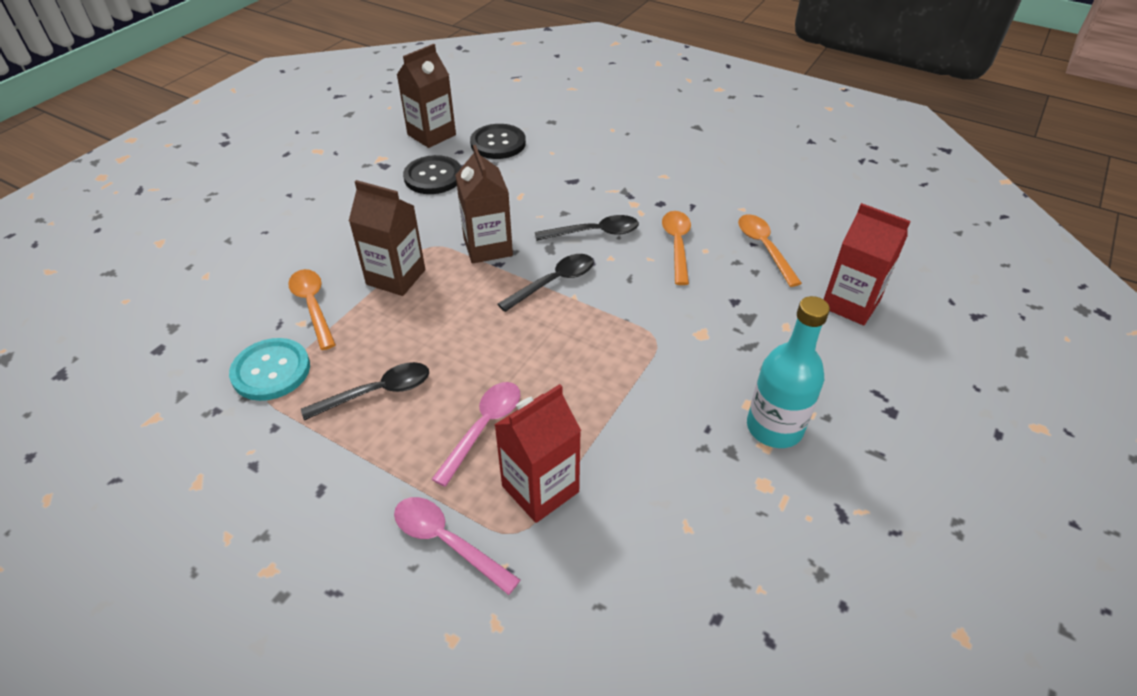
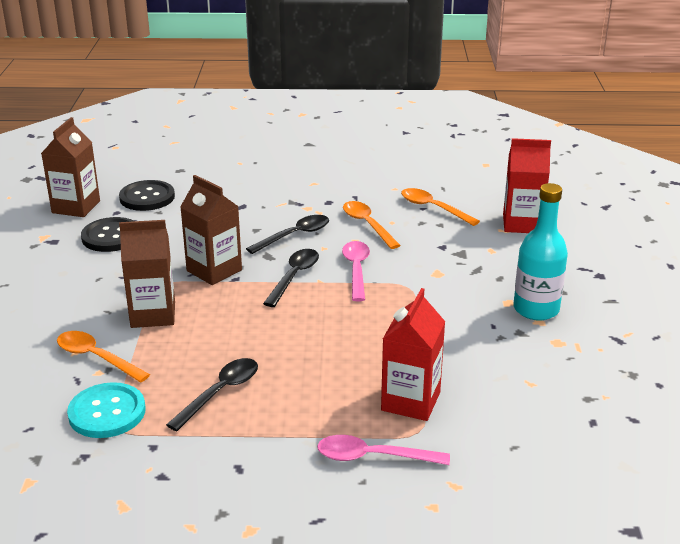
camera: 30 degrees left, 15 degrees down
pink spoon [432,382,521,487] -> pink spoon moved to [342,241,370,301]

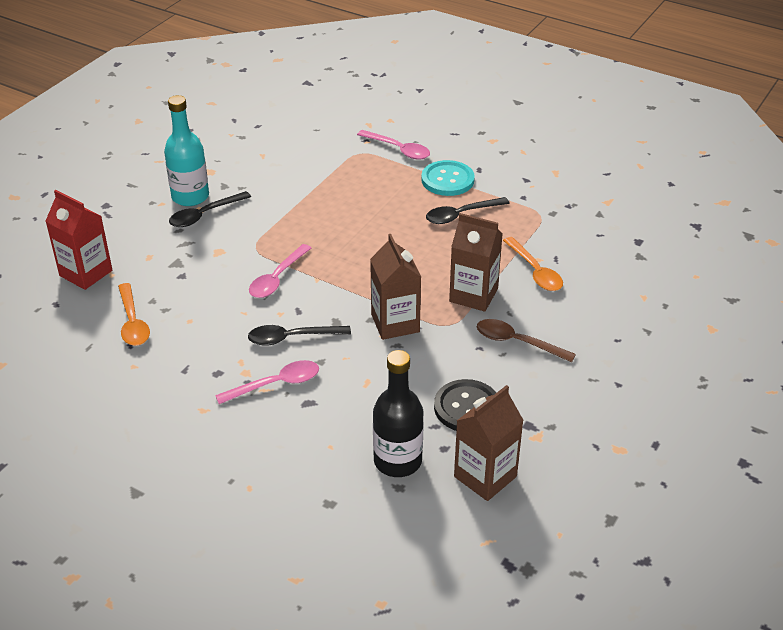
camera: 150 degrees left, 10 degrees up
turquoise button [67,382,145,438] -> turquoise button moved to [421,160,475,196]
black button [119,180,175,211] -> black bottle [373,350,424,477]
black spoon [263,249,319,307] -> black spoon moved to [169,191,251,227]
orange spoon [343,201,401,249] -> none
red carton [381,288,445,421] -> none
none -> pink spoon [215,360,319,404]
none -> brown spoon [477,319,576,362]

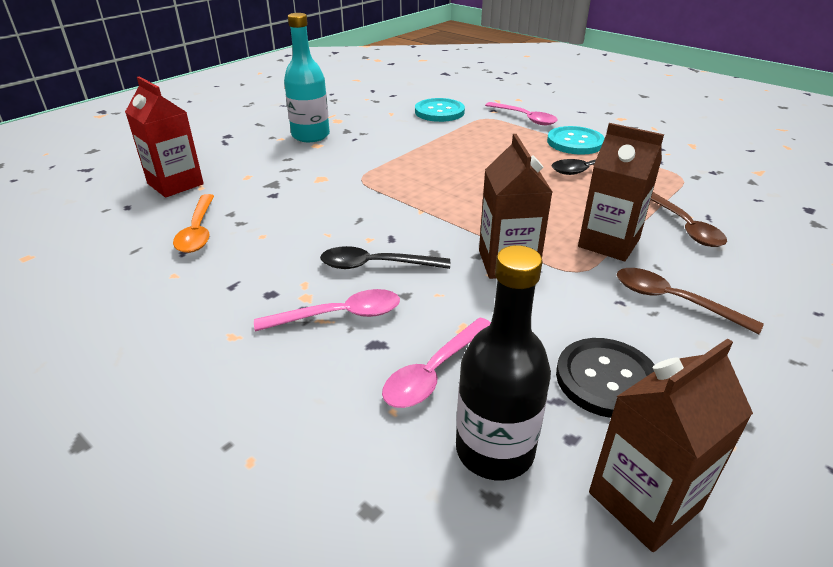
camera: 10 degrees right, 5 degrees down
black spoon [169,191,251,227] -> none
pink spoon [249,244,311,298] -> pink spoon moved to [382,318,491,408]
orange spoon [503,237,563,291] -> brown spoon [651,192,727,247]
none -> turquoise button [415,98,465,122]

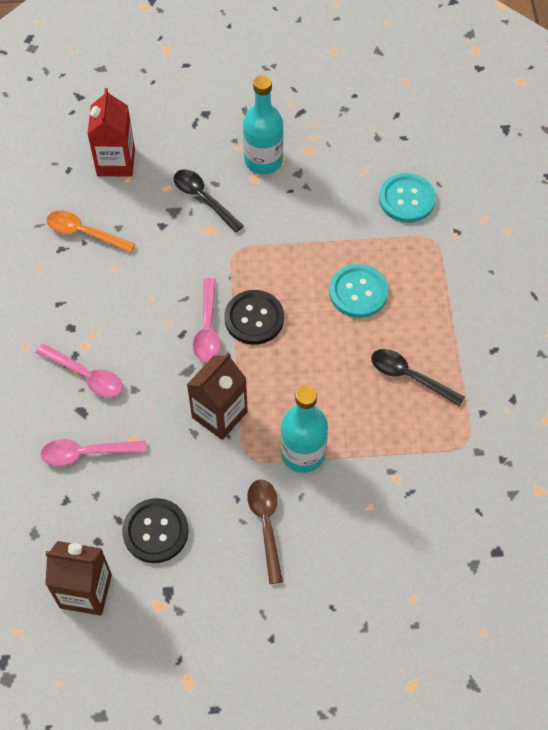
camera: 45 degrees right, 25 degrees up
orange spoon [173,194,214,253] -> orange spoon turned 75 degrees clockwise [47,211,135,253]
black spoon [320,246,450,269] -> black spoon moved to [174,169,244,233]
black bottle [456,245,551,480] -> none
pink spoon [485,102,558,125] -> pink spoon moved to [193,278,221,362]
turquoise button [547,126,605,155] -> turquoise button moved to [329,264,388,318]
brown carton [578,123,664,261] -> turquoise bottle [281,385,328,473]
brown spoon [651,192,727,247] -> none
none -> black button [225,290,284,345]

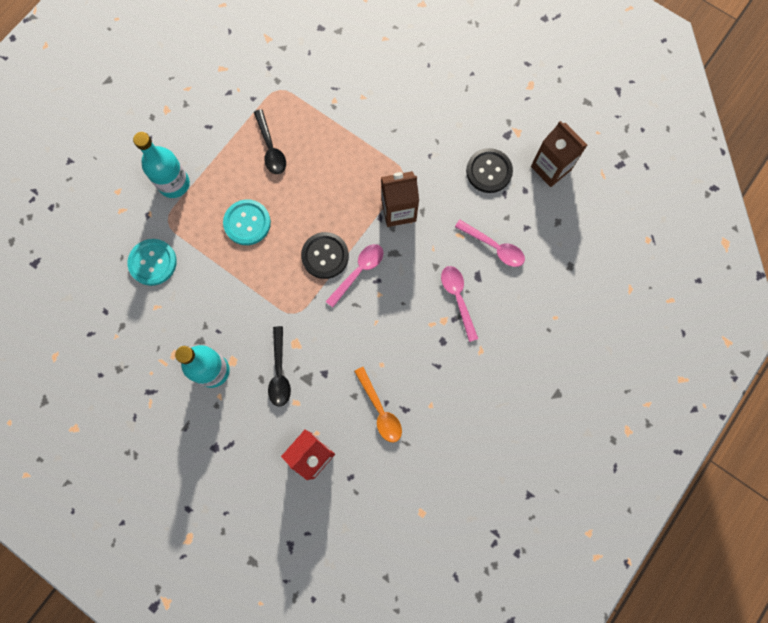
camera: 140 degrees left, 15 degrees up
brown spoon [247,480,283,584] -> none
turquoise bottle [281,385,328,473] -> turquoise bottle moved to [133,132,190,198]

